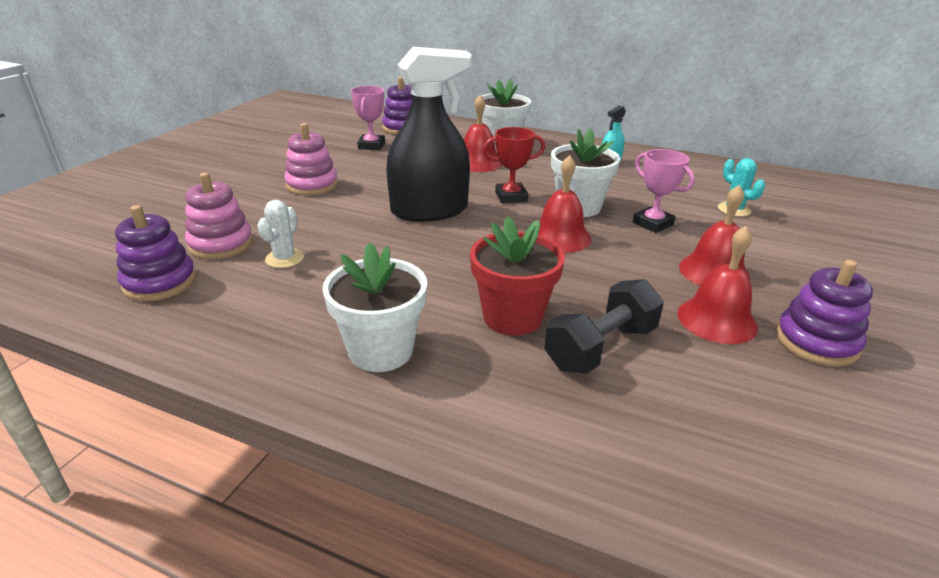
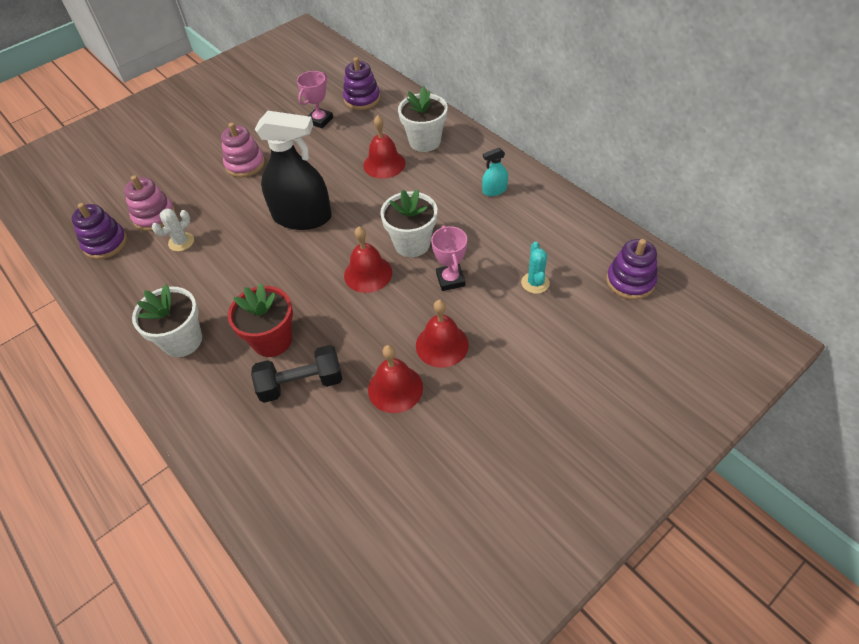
camera: 30 degrees right, 20 degrees up
red trophy [483,127,545,203] -> none
purple stacking toy [776,260,873,366] -> purple stacking toy moved to [606,239,658,300]

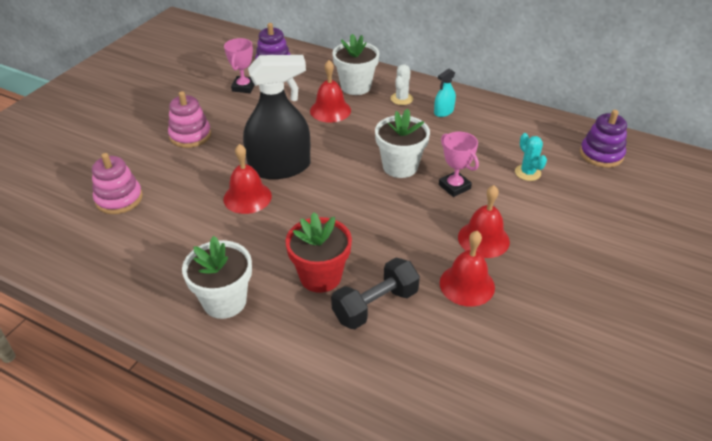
camera: 25 degrees left, 10 degrees down
purple stacking toy [72,203,127,259] -> none
white cactus [152,208,194,251] -> white cactus moved to [391,64,413,105]
red bell [344,226,392,293] -> red bell moved to [223,144,272,214]

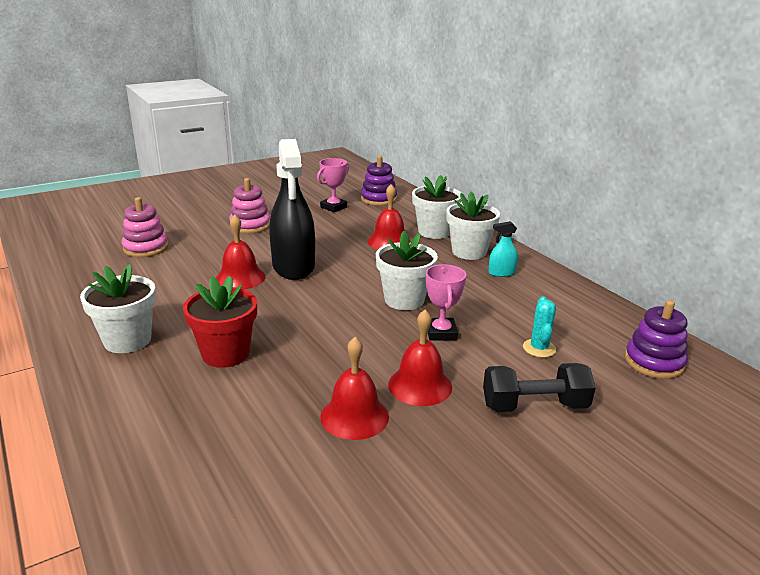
camera: 30 degrees right, 15 degrees down
black spray bottle [243,55,310,179] -> black spray bottle turned 60 degrees clockwise [269,139,315,280]
black dumbbell [331,258,420,329] -> black dumbbell moved to [483,363,596,412]
white cactus [391,64,413,105] -> white flower pot [446,192,500,260]

